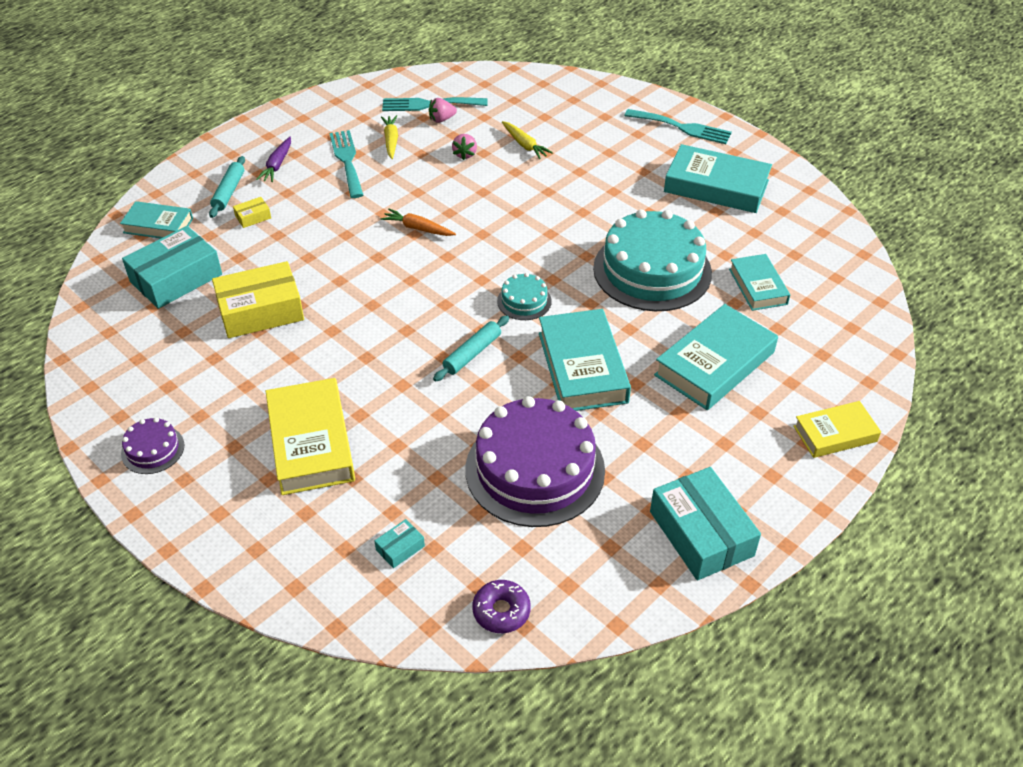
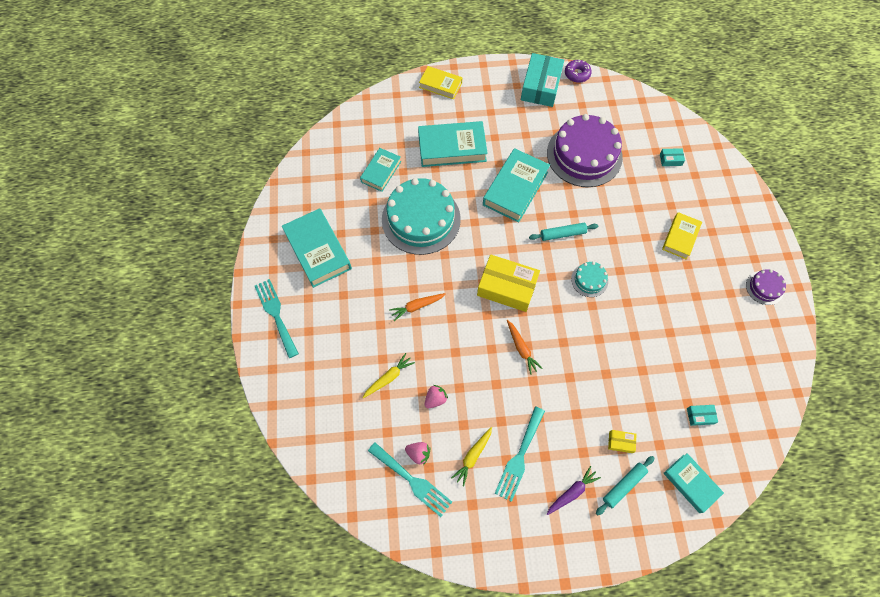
camera: 140 degrees left, 20 degrees up
turquoise box [122,226,222,309] -> turquoise box [687,405,718,426], size x0.43
yellow box [212,261,304,338] -> yellow box moved to [477,255,540,312]
yellow book [266,378,355,495] -> yellow book [662,212,702,260], size x0.61
purple donut [472,580,531,633] -> purple donut moved to [565,59,592,83]
turquoise cake [497,273,552,320] -> turquoise cake moved to [571,262,608,297]
yellow carrot [502,121,553,159] -> yellow carrot turned 45 degrees clockwise [363,353,415,398]
none -> orange carrot [389,293,446,321]

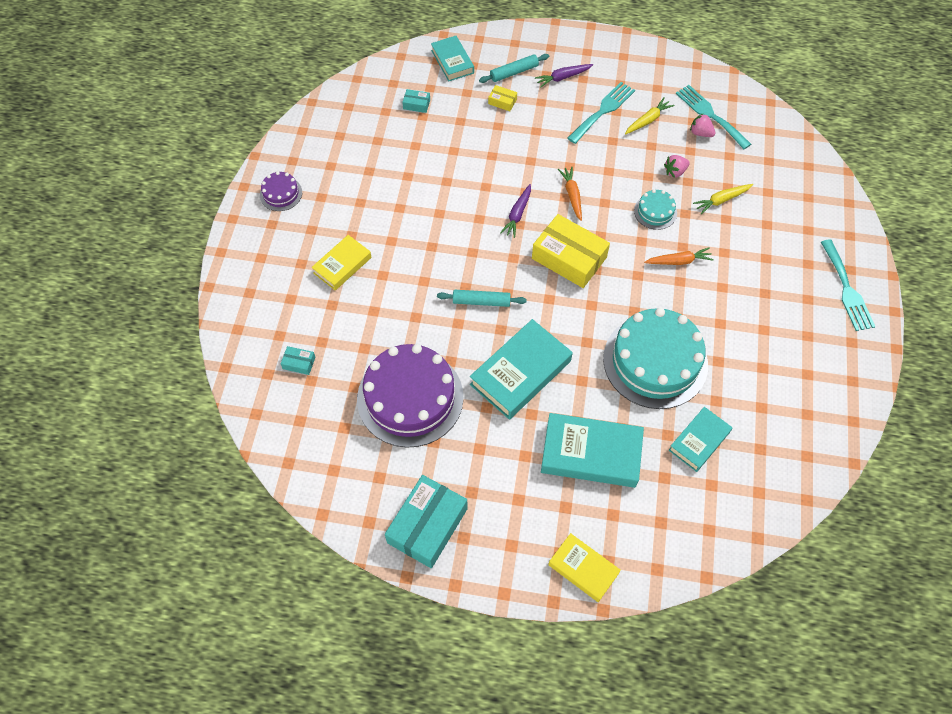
camera: 165 degrees left, 5 degrees down
turquoise book [282,208,352,288] -> none
purple donut [565,59,592,83] -> none
turquoise cake [571,262,608,297] -> turquoise cake moved to [634,189,677,230]
none -> purple carrot [500,184,531,238]

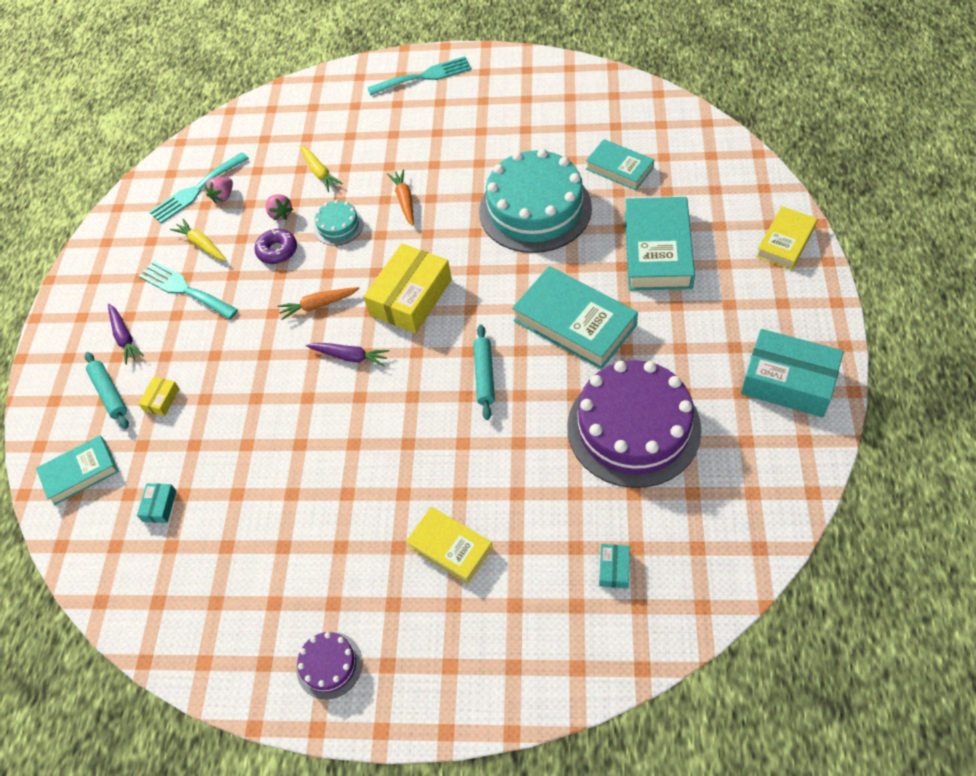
camera: 90 degrees left, 5 degrees down
none -> purple donut [254,229,297,264]

